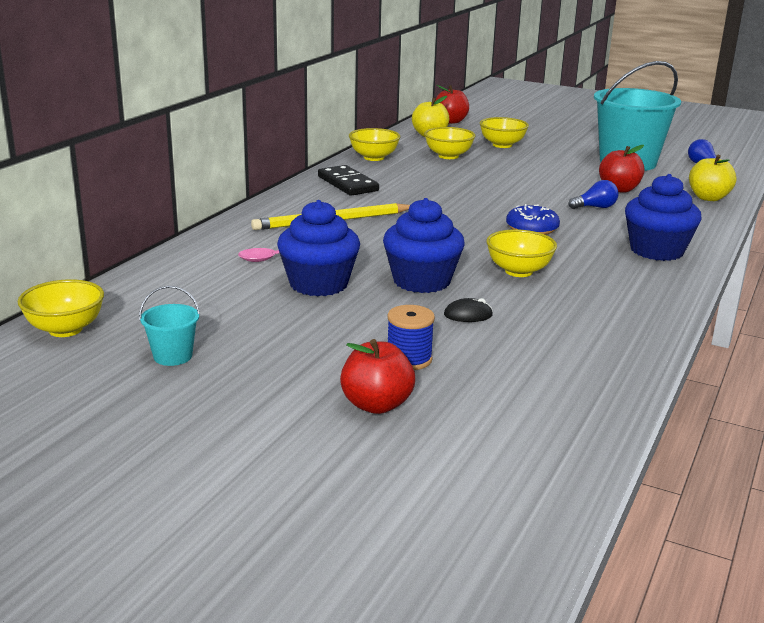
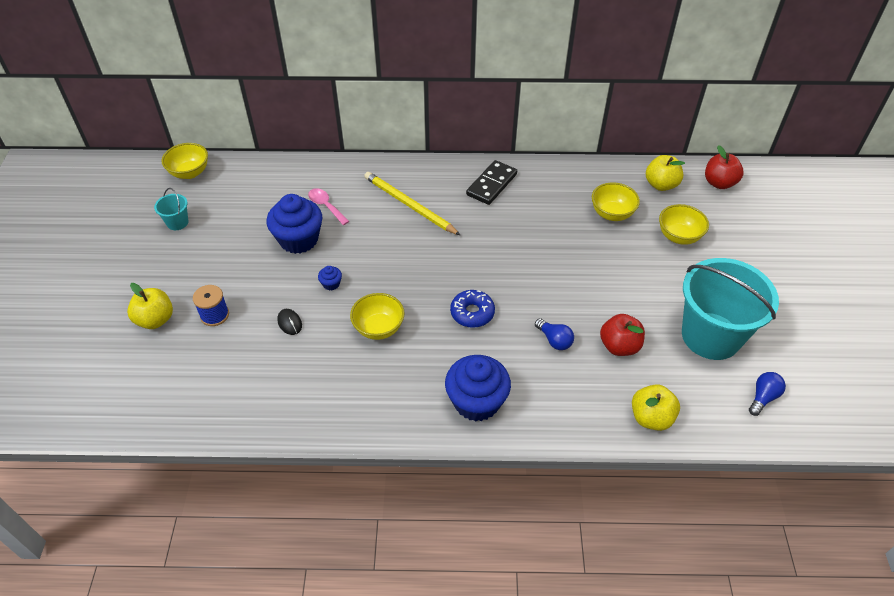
camera: 65 degrees right, 25 degrees up
red apple [340,339,415,414] -> yellow apple [127,283,173,329]
yellow bowl [349,128,400,161] -> none
blue cupcake [383,198,465,293] -> blue cupcake [318,266,342,291], size x0.42

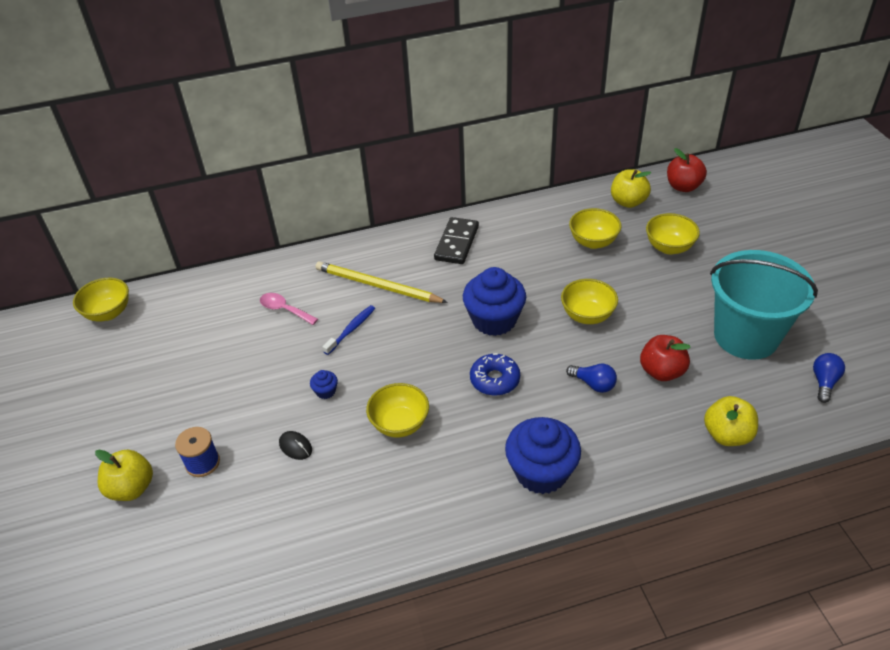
camera: 15 degrees left, 5 degrees down
turquoise bucket [154,188,188,230] -> none
blue cupcake [267,194,322,254] -> blue cupcake moved to [463,267,526,336]
none -> blue toothbrush [322,305,375,355]
none -> yellow bowl [561,279,618,324]

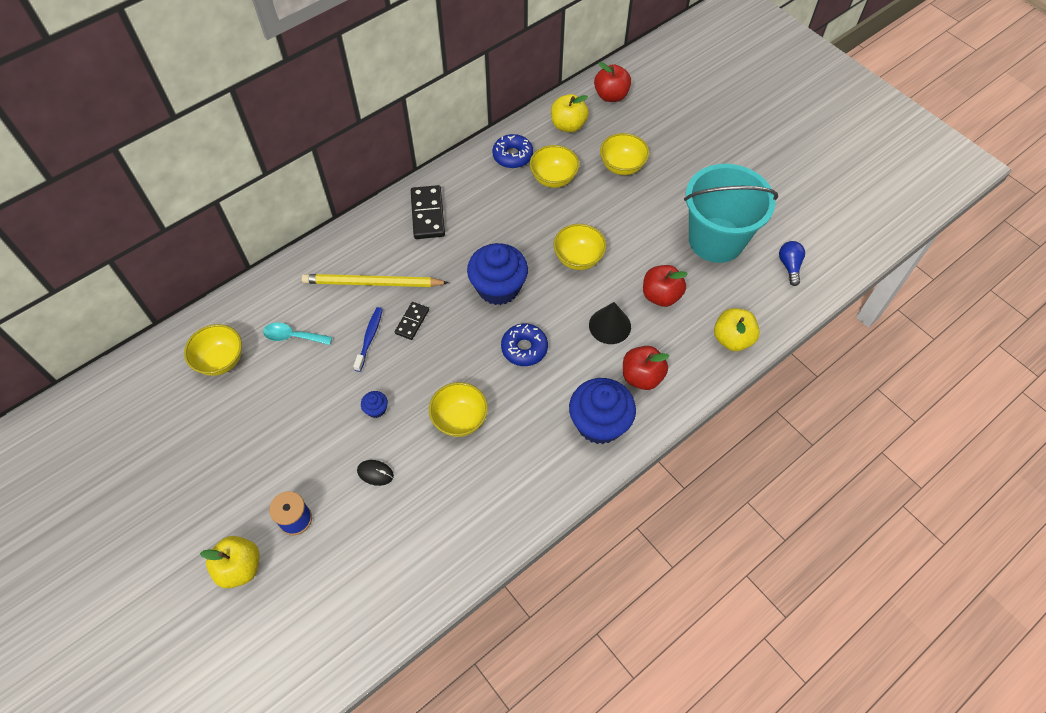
camera: 25 degrees left, 15 degrees up
yellow bowl [73,278,129,321] -> yellow bowl moved to [184,324,242,376]
pink spoon [260,293,318,325] -> turquoise spoon [263,322,332,345]
blue light bulb [566,364,617,393] -> black cone [589,302,631,344]
none -> black domino [395,302,429,340]
none -> blue donut [492,134,533,168]
none -> red apple [623,346,669,390]

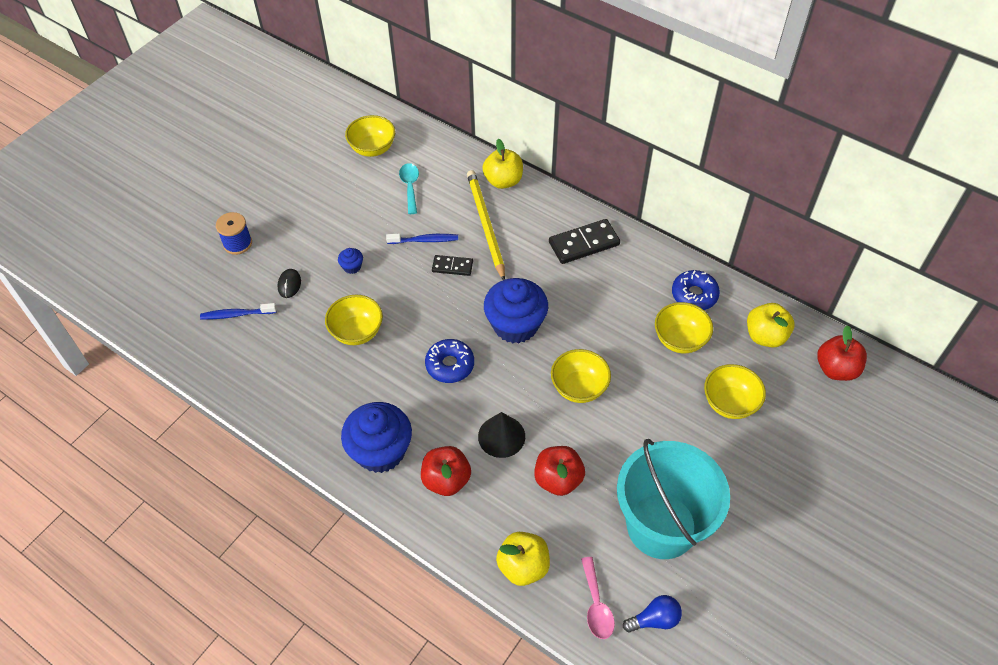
camera: 75 degrees right, 5 degrees down
yellow apple [200,536,260,588] -> yellow apple moved to [482,139,523,189]
none -> blue toothbrush [200,303,277,319]
none -> pink spoon [581,557,615,639]

